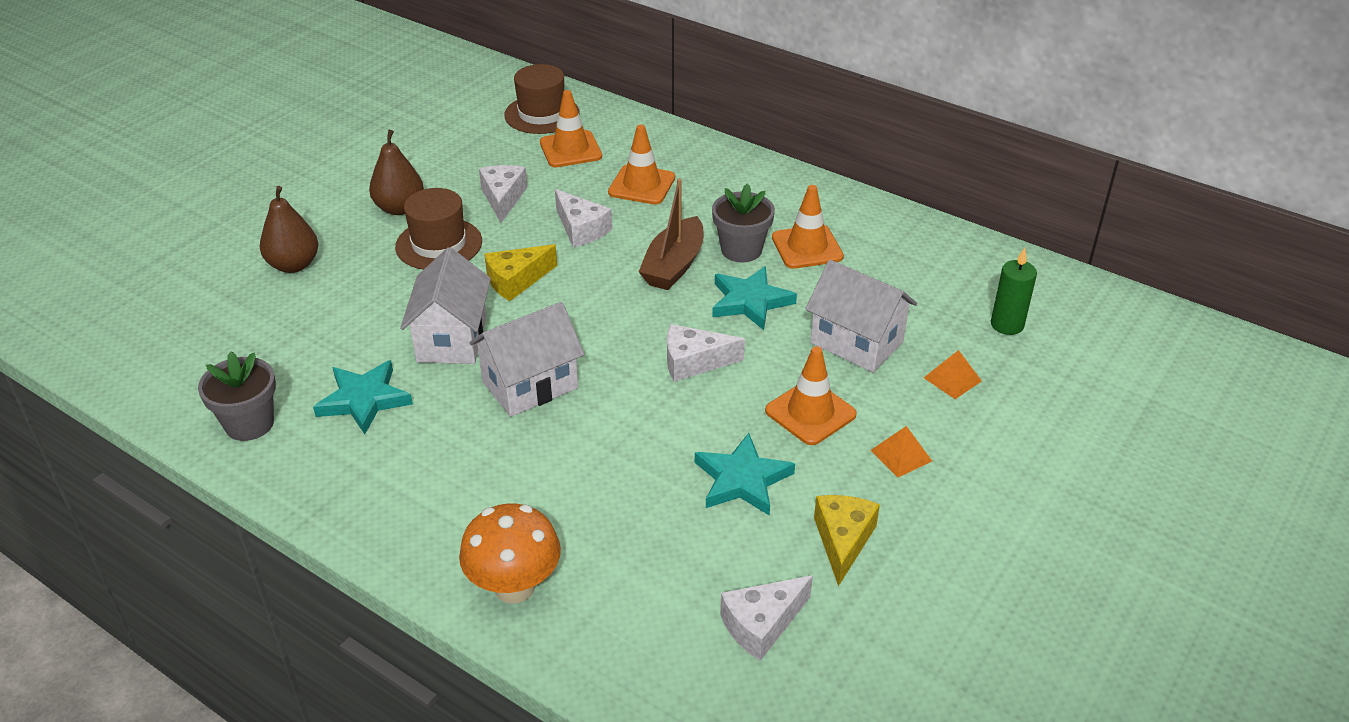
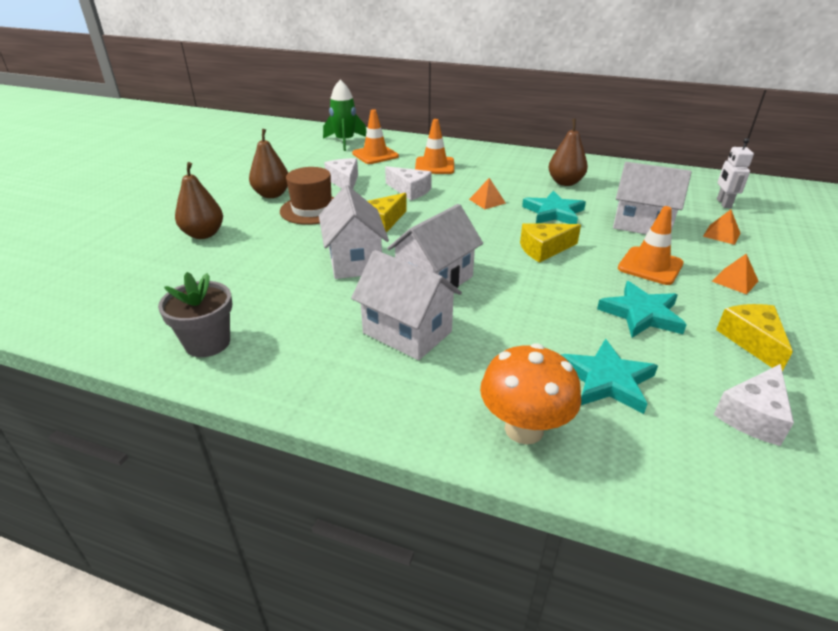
camera: 15 degrees left, 5 degrees down
turquoise star [313,360,413,434] -> turquoise star moved to [561,339,658,414]
brown hat [504,64,580,134] -> green rocket [323,80,367,151]
brown boat [639,179,703,290] -> orange pyramid [469,178,506,209]
white cheese [667,324,745,382] -> yellow cheese [520,223,581,263]
grey flower pot [712,183,775,262] -> none
orange traffic cone [772,185,844,269] -> brown pear [549,119,588,186]
green candle [991,248,1037,335] -> white robot [717,138,754,208]
none -> white house [351,250,462,360]

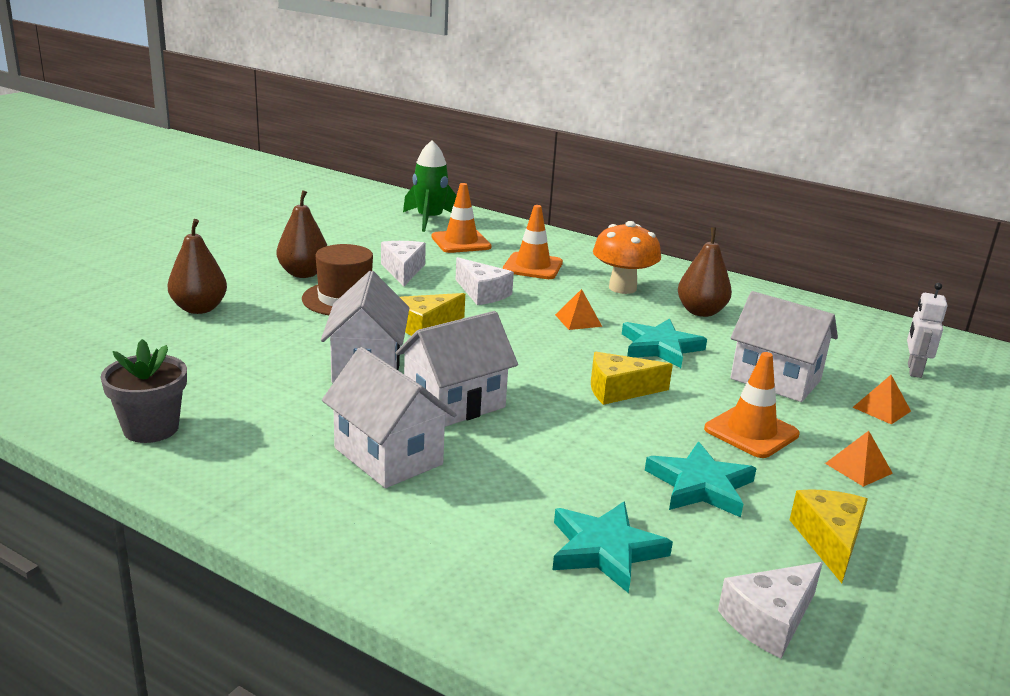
camera: 10 degrees right, 10 degrees down
orange mushroom [480,343,581,445] -> orange mushroom moved to [593,221,661,294]

